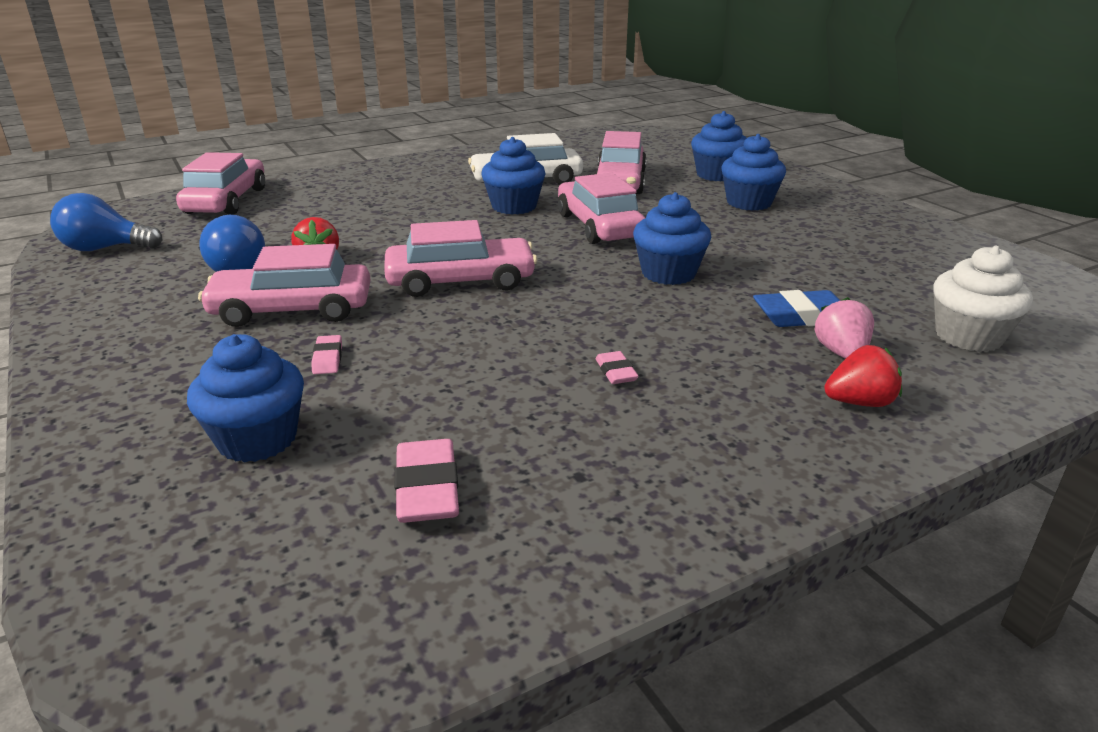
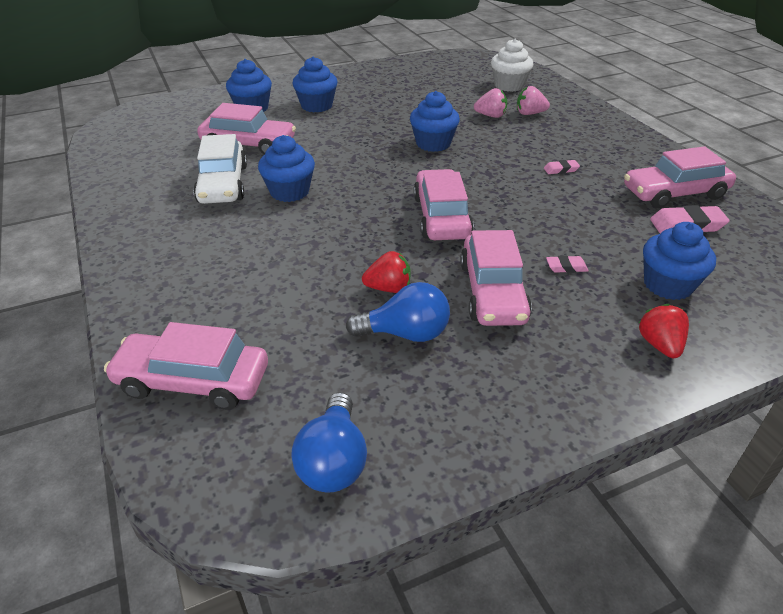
camera: 85 degrees left, 10 degrees up
pink car [558,173,645,244] -> pink car moved to [624,146,736,208]
blue eraser [753,290,841,327] -> pink strawberry [474,88,507,118]
red strawberry [824,345,902,407] -> red strawberry moved to [639,304,689,358]

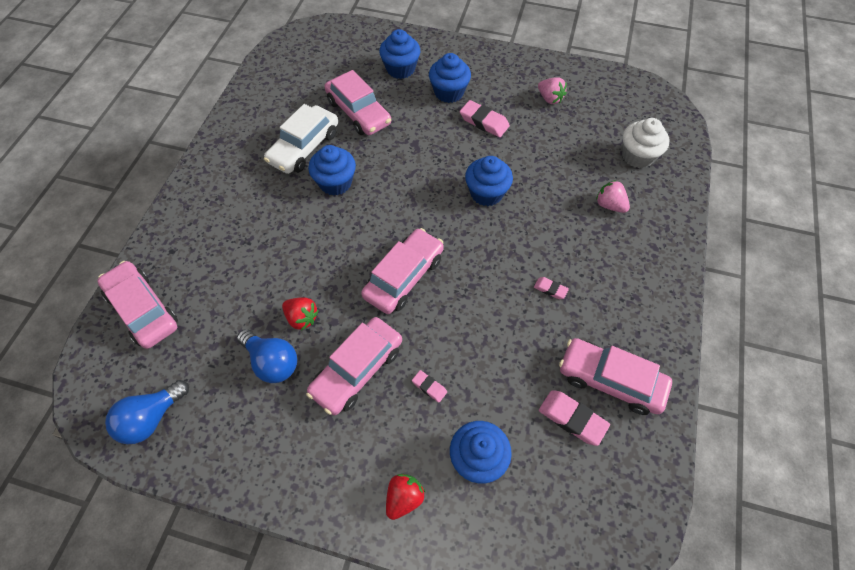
camera: 40 degrees right, 20 degrees up
pink strawberry [474,88,507,118] -> pink strawberry moved to [538,77,567,104]
none -> pink eraser [460,100,510,137]

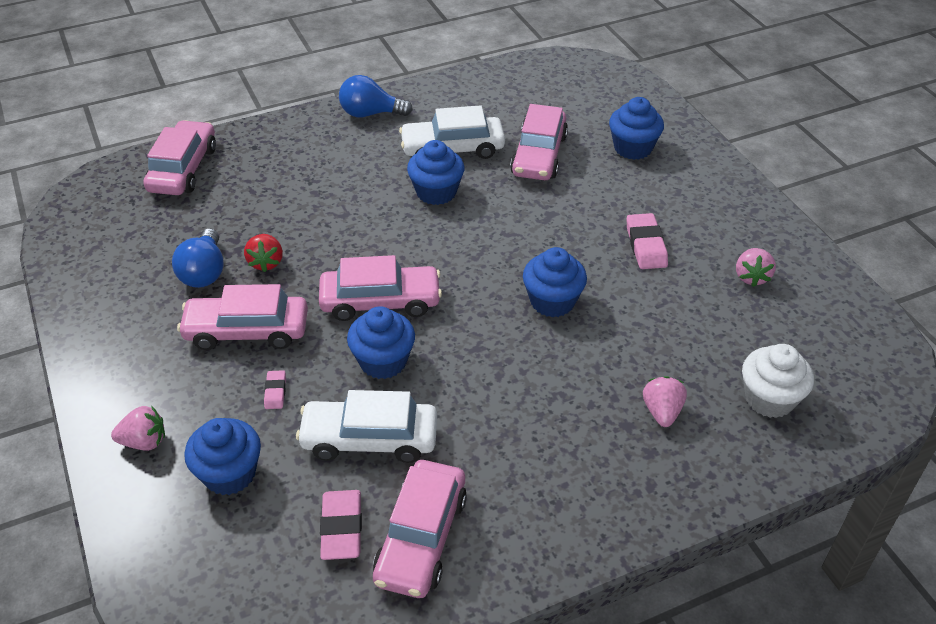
camera: 50 degrees right, 15 degrees down
blue light bulb [105,380,189,444] -> blue light bulb moved to [339,75,413,117]
red strawberry [386,474,425,520] -> pink strawberry [111,406,165,451]
blue cupcake [429,53,471,103] -> blue cupcake moved to [347,306,415,379]
pink eraser [534,277,569,299] -> none
pink car [559,338,672,415] -> pink car turned 150 degrees counterclockwise [373,460,467,598]
none -> white car [296,390,437,463]

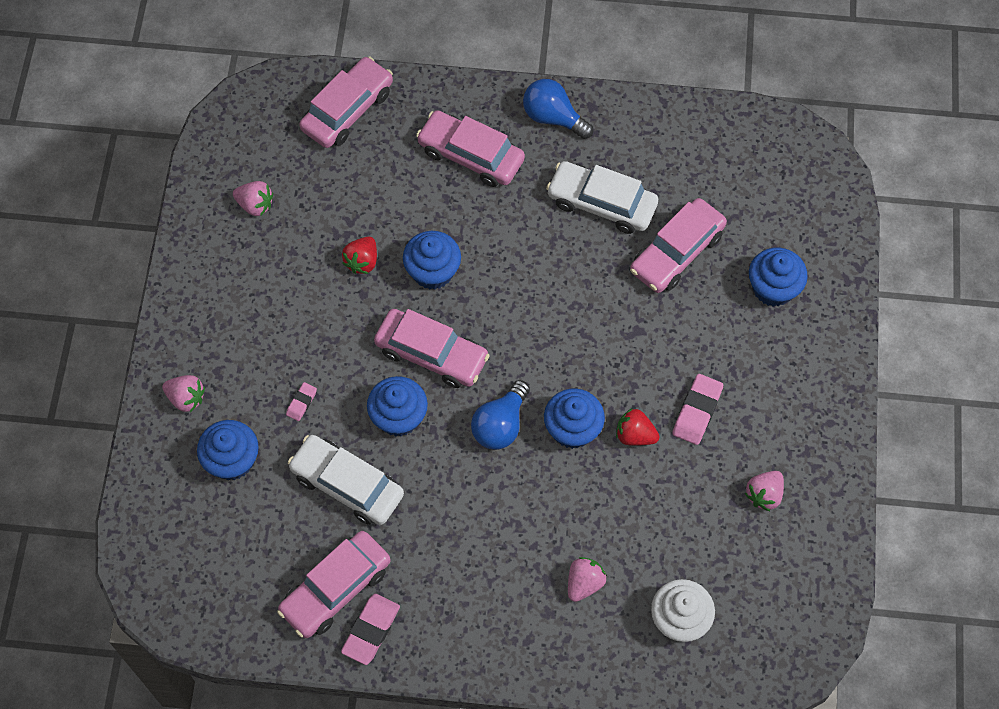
camera: 30 degrees right, 20 degrees up
blue light bulb [172,228,223,288] -> blue light bulb moved to [471,380,530,450]
pink car [177,284,308,350] -> pink car moved to [416,110,525,187]
pink eraser [320,490,362,560] -> pink eraser moved to [341,594,400,665]
blue cupcake [407,140,464,205] -> blue cupcake moved to [403,231,461,290]
none -> pink strawberry [233,181,273,216]
none -> red strawberry [616,408,659,446]

